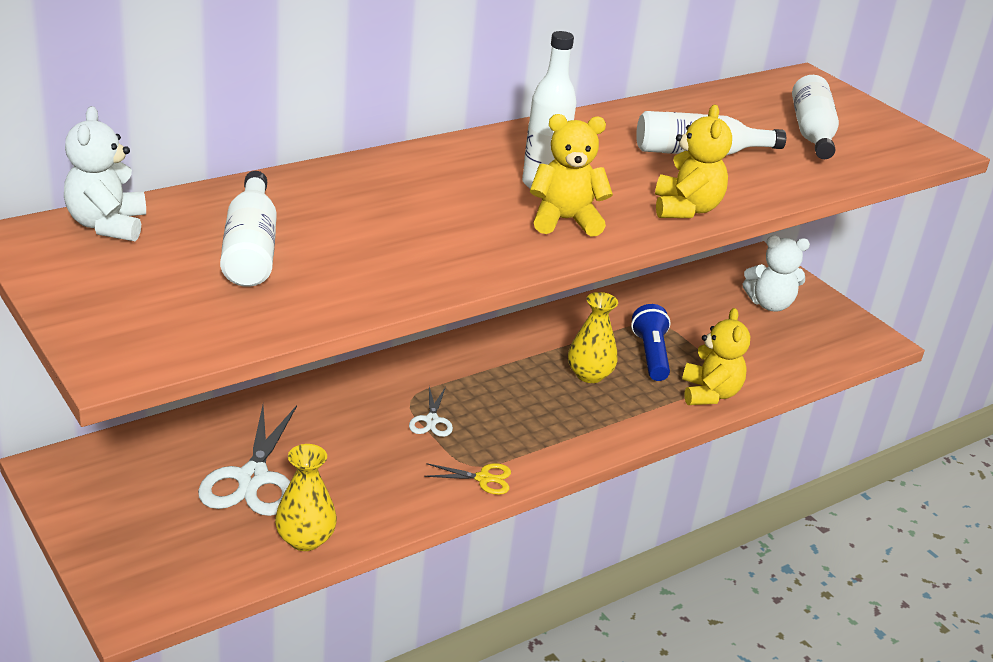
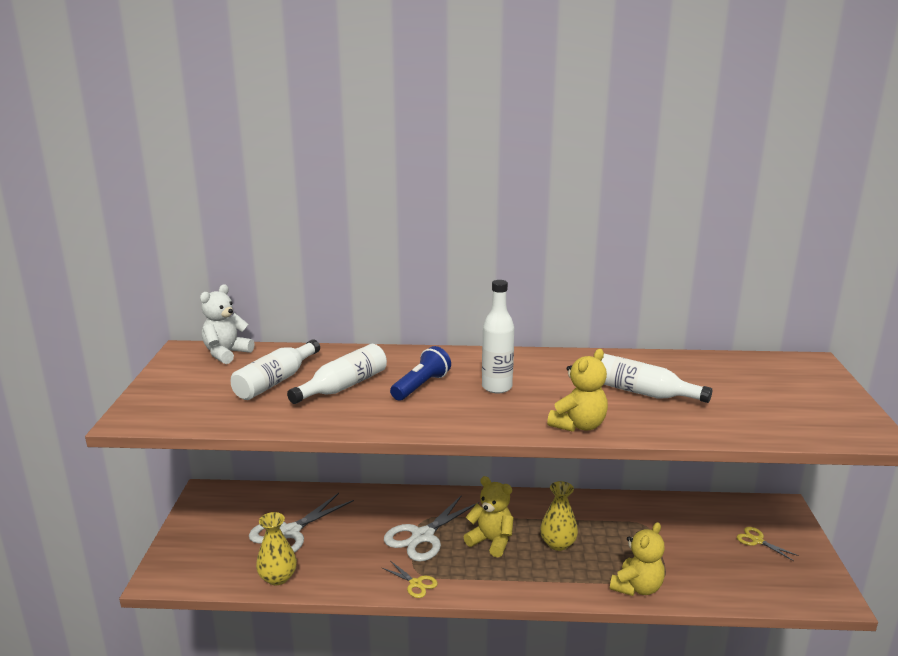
camera: 40 degrees right, 10 degrees down
white scissors [409,387,453,437] -> white scissors [384,495,479,562], size x1.97
yellow teddy bear [530,114,613,237] -> yellow teddy bear moved to [464,476,514,557]
blue flashlight [631,304,671,381] -> blue flashlight moved to [390,346,451,400]
white teddy bear [743,235,810,311] -> yellow scissors [737,527,799,561]
white bottle [792,75,839,159] -> white bottle moved to [287,344,387,404]

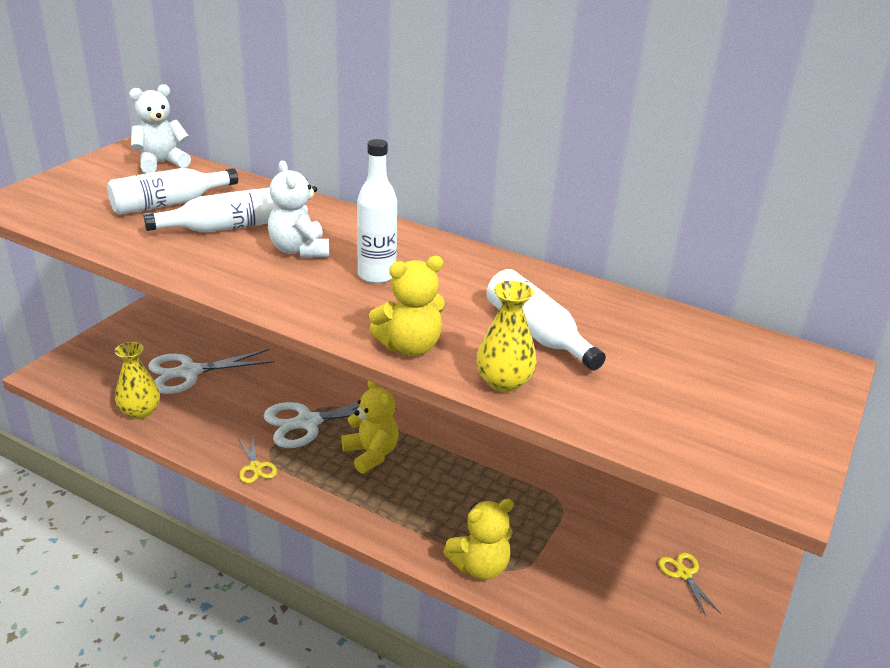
camera: 25 degrees right, 10 degrees up
blue flashlight [390,346,451,400] -> white teddy bear [268,160,329,258]
yellow vase [540,481,578,551] -> yellow vase moved to [476,281,537,392]

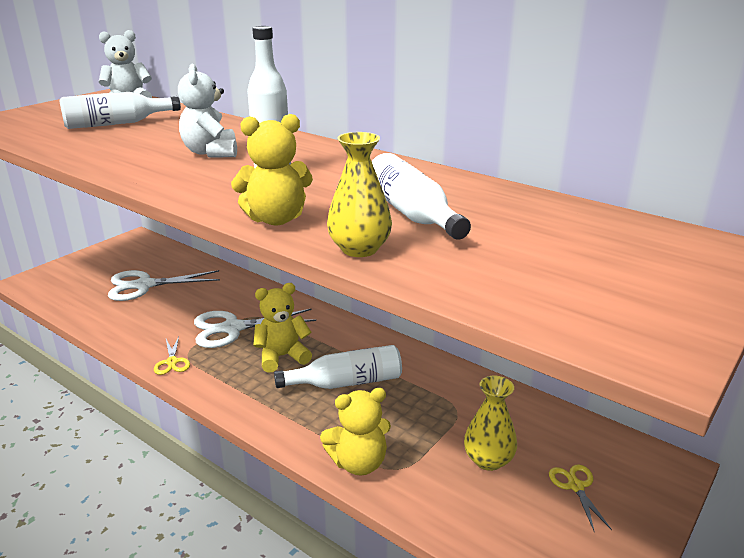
camera: 10 degrees right, 5 degrees down
yellow vase [115,342,160,419] -> yellow vase moved to [464,376,517,471]
white bottle [143,188,276,232] -> white bottle moved to [274,345,402,389]
yellow teddy bear [341,380,399,473] -> yellow teddy bear turned 90 degrees counterclockwise [253,283,312,373]

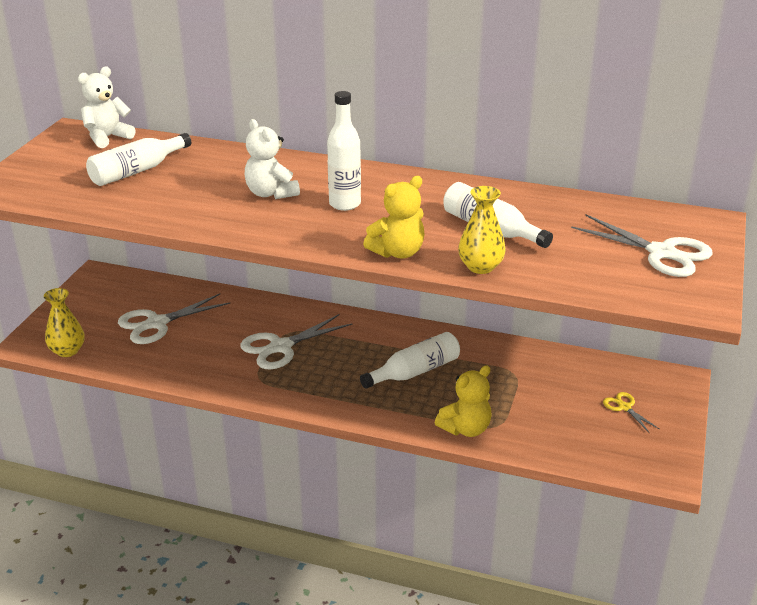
camera: 20 degrees left, 5 degrees up
yellow scissors [154,336,190,375] -> none
yellow teddy bear [253,283,312,373] -> none
yellow vase [464,376,517,471] -> yellow vase moved to [44,288,85,357]
none -> white scissors [571,214,713,277]

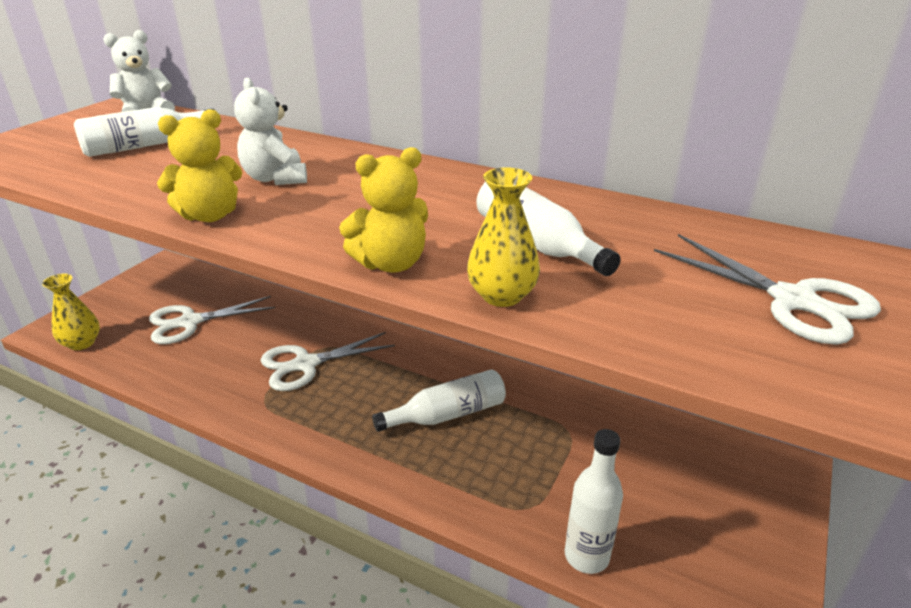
camera: 10 degrees right, 0 degrees up
white bottle [327,91,361,211] -> white bottle moved to [565,429,623,574]
yellow teddy bear [434,365,492,437] -> yellow teddy bear moved to [157,109,242,222]
yellow scissors [603,392,659,433] -> none

